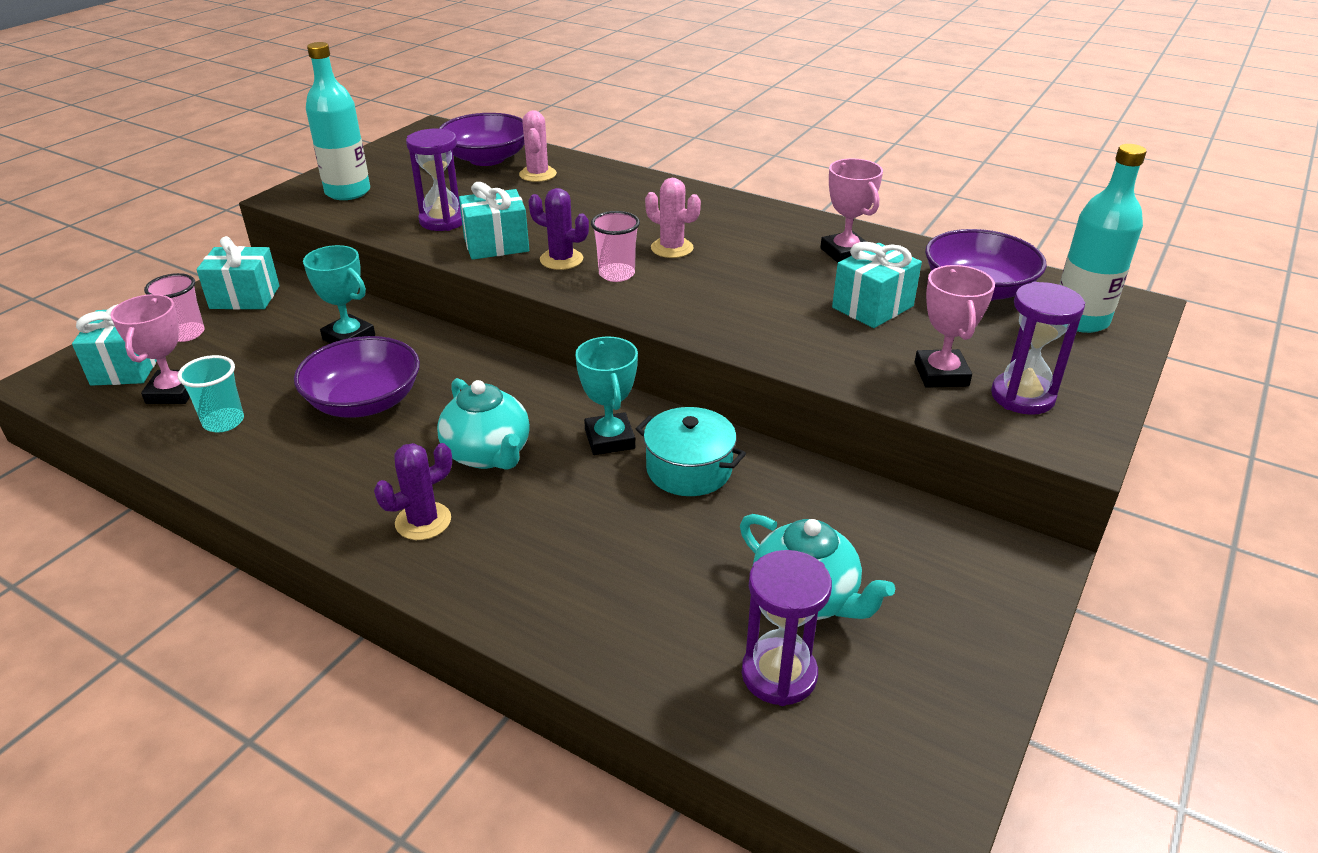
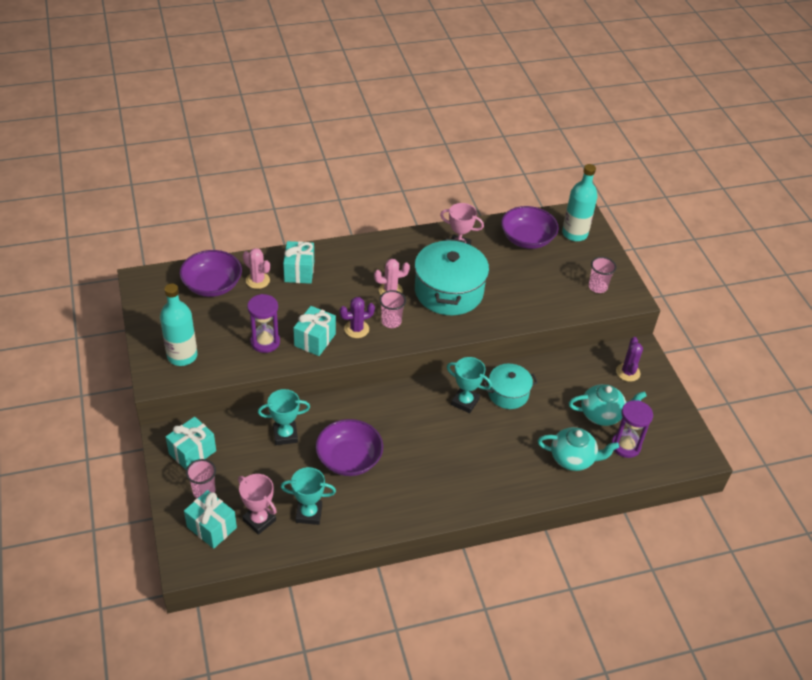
camera: 50 degrees left, 10 degrees up
turquoise cup [178,355,244,432] -> turquoise trophy [281,467,336,525]
purple cactus [374,443,452,540] -> purple cactus moved to [616,337,643,382]
turquoise teapot [437,378,530,470] -> turquoise teapot moved to [538,427,619,471]
turquoise gift [832,242,922,328] -> turquoise gift moved to [283,241,314,284]
pink trophy [914,265,995,388] -> none
purple hourglass [991,282,1085,415] -> pink cup [589,257,617,293]
none -> turquoise pot [414,238,489,315]

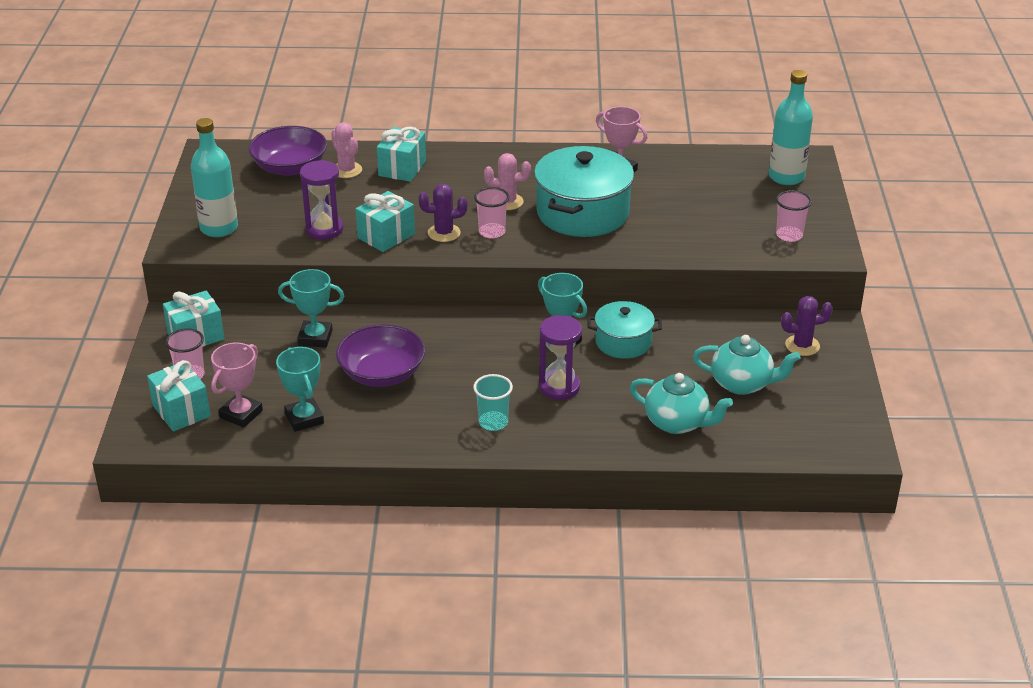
camera: 20 degrees right, 10 degrees down
pink trophy [238,474,277,535] -> pink trophy turned 60 degrees clockwise [211,343,263,428]
turquoise trophy [281,467,336,525] -> turquoise trophy turned 45 degrees clockwise [276,347,324,432]
purple bowl [501,206,559,249] -> none
purple hourglass [611,400,653,458] -> purple hourglass moved to [539,315,582,400]
purple cactus [616,337,643,382] -> purple cactus turned 60 degrees clockwise [781,296,833,356]
none -> turquoise cup [473,374,513,431]

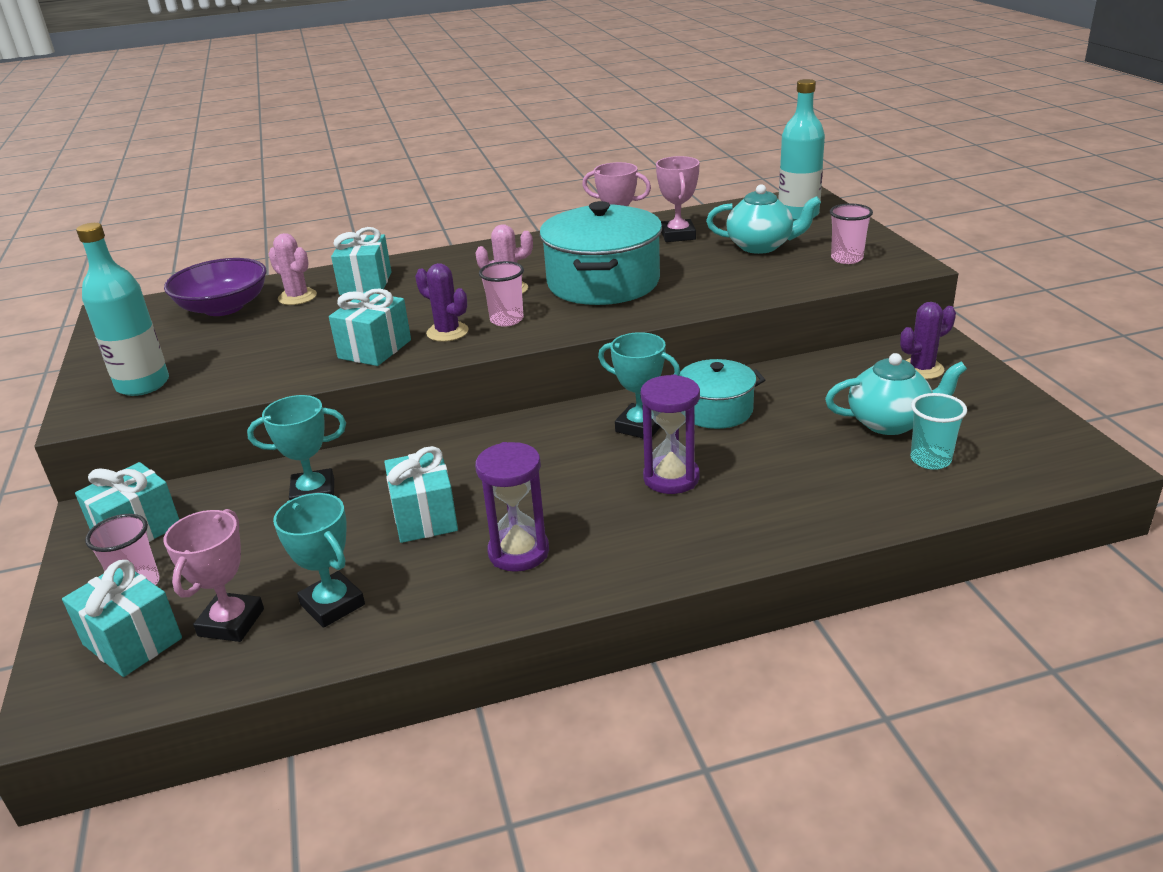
camera: 15 degrees left, 5 degrees down
purple hourglass [300,160,343,240] -> purple hourglass moved to [475,442,549,572]
purple bowl [336,324,425,387] -> turquoise gift [384,446,458,543]
purple cactus [419,184,467,242] -> purple cactus turned 60 degrees clockwise [415,263,469,342]
turquoise cup [473,374,513,431] -> turquoise cup moved to [910,393,967,470]
turquoise teapot [630,373,733,434] -> turquoise teapot moved to [706,184,821,254]
none -> pink trophy [656,156,700,242]

